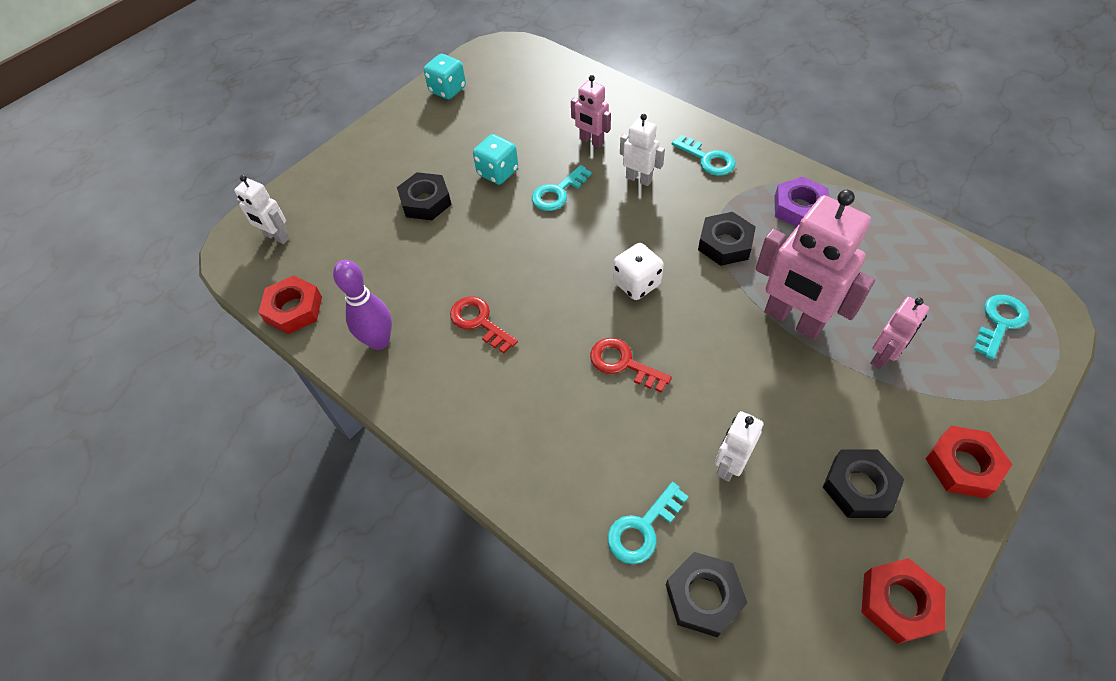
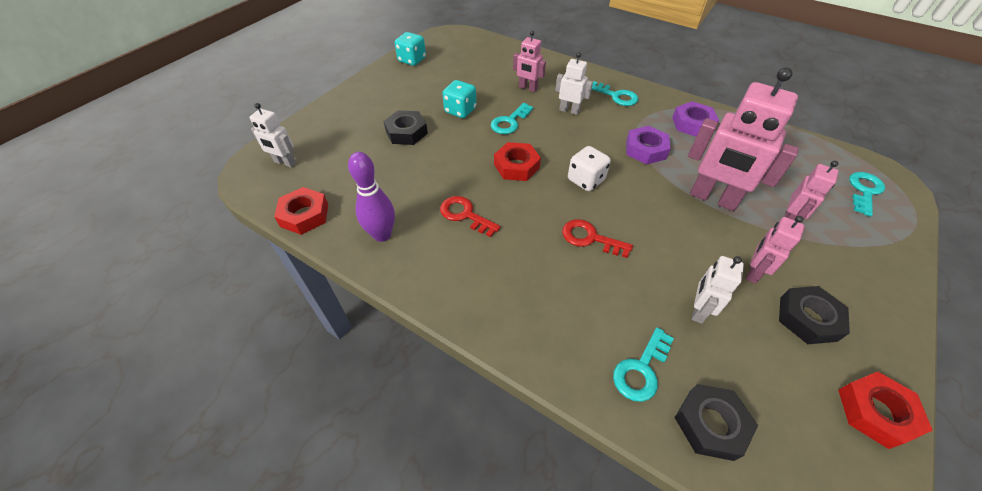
camera: 10 degrees left, 5 degrees down
black nut [698,212,756,266] -> purple nut [626,126,671,165]
red nut [925,426,1012,499] -> red nut moved to [494,142,541,181]
none -> pink robot [746,216,805,284]

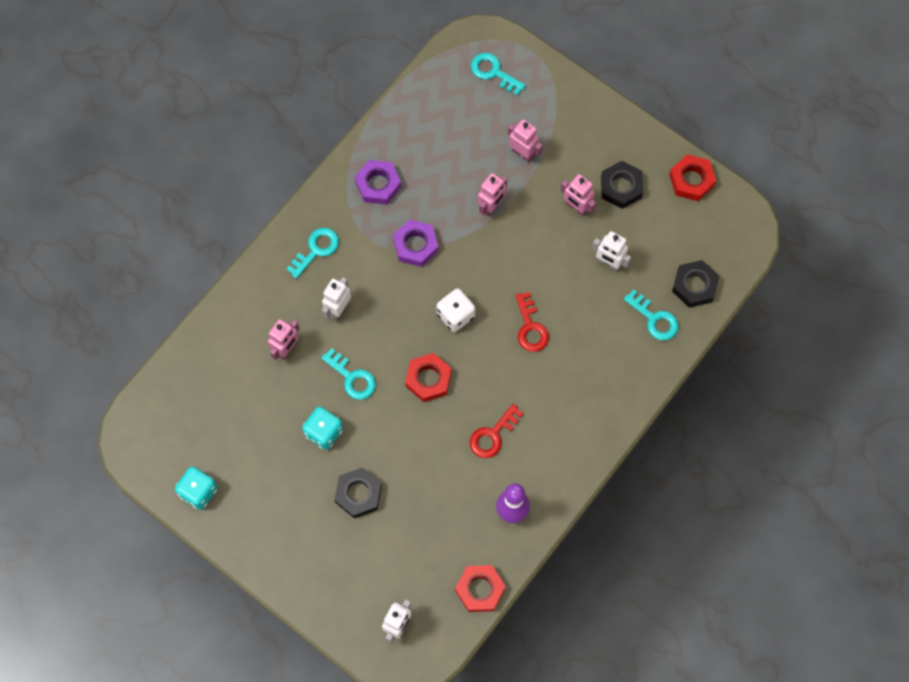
camera: 85 degrees left, 20 degrees up
red key [562,219,633,258] -> red key turned 45 degrees counterclockwise [515,292,549,352]
pink robot [688,67,799,211] -> pink robot [478,173,507,216], size x0.53

